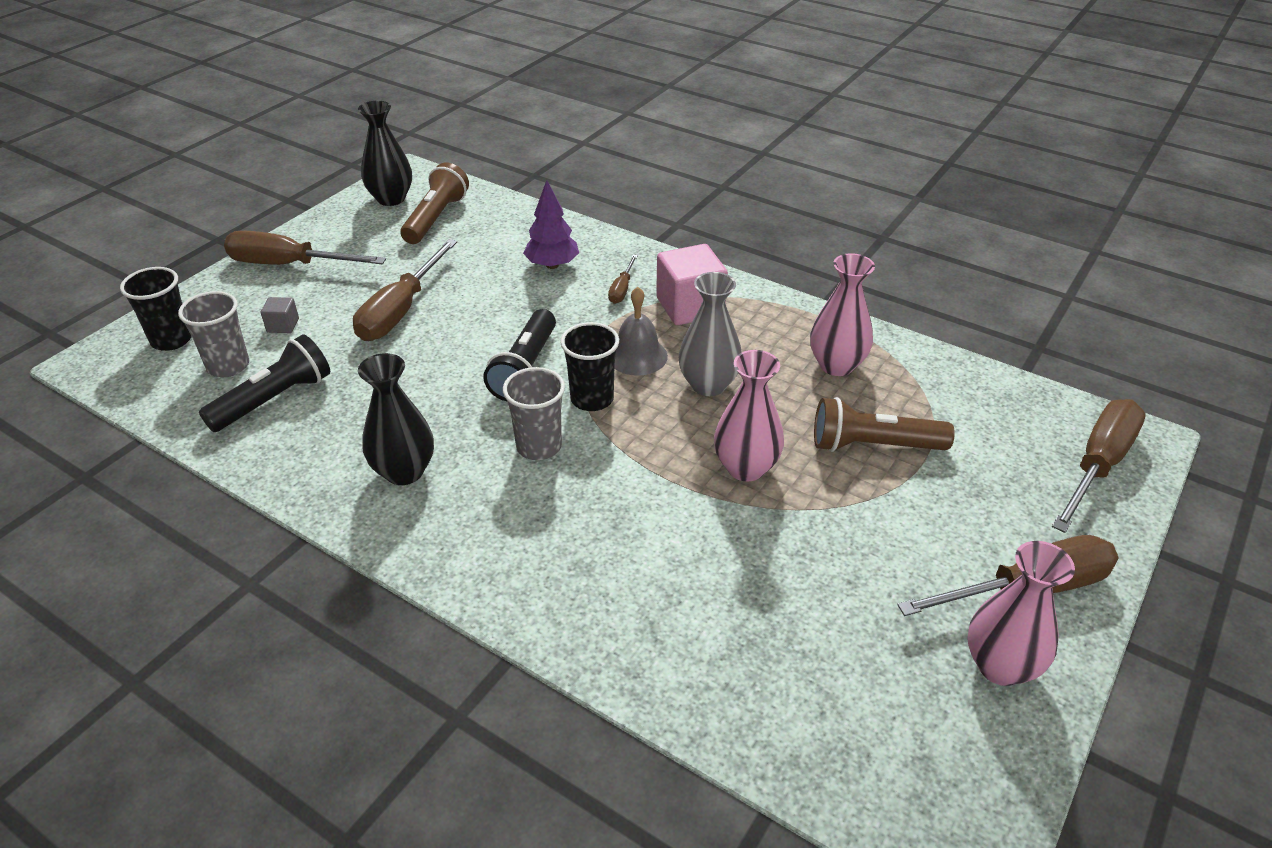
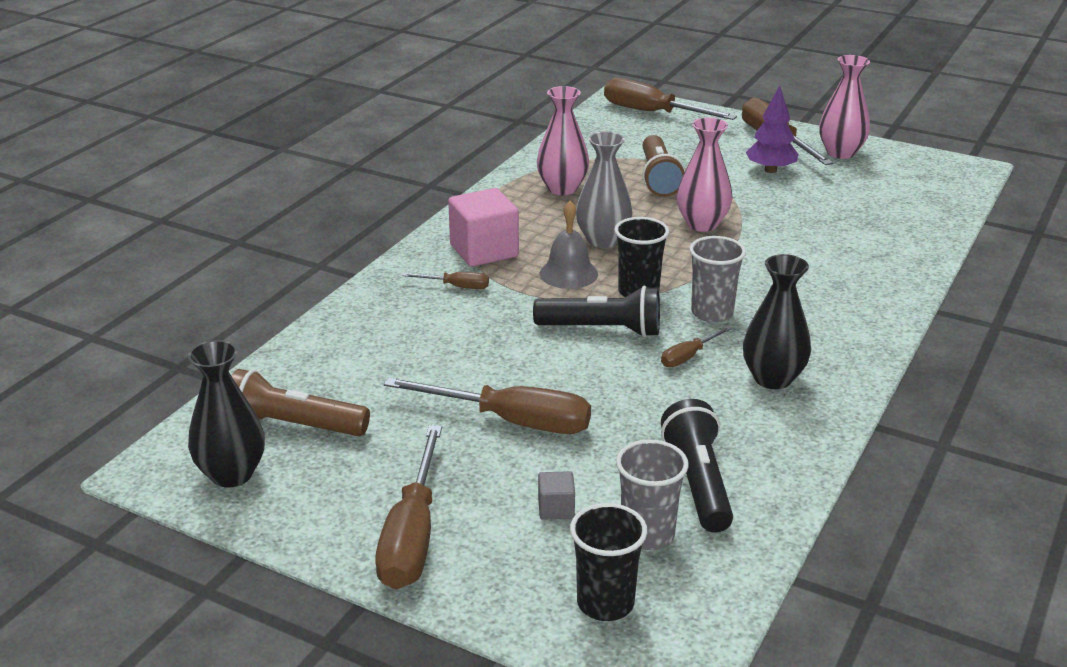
camera: 95 degrees left, 10 degrees down
black flashlight [199,334,330,432] -> black flashlight turned 45 degrees clockwise [661,399,733,533]
purple tree [523,180,579,269] -> purple tree moved to [746,86,798,173]
none -> brown screwdriver [661,326,732,367]

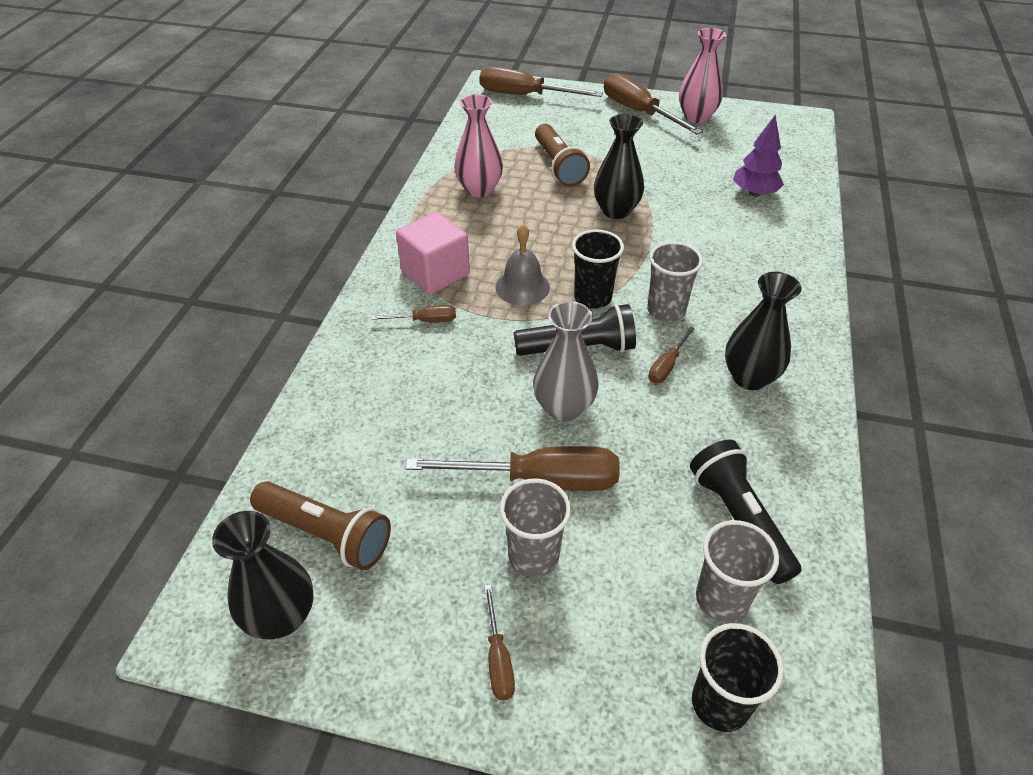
camera: 15 degrees left, 15 degrees up
brown flashlight [231,369,370,436] -> brown flashlight turned 150 degrees counterclockwise [250,481,391,570]
brown screwdriver [375,425,442,589] -> brown screwdriver [484,584,515,700], size x0.48
grey cube [538,471,575,520] -> none
grey vase [576,131,633,248] -> grey vase moved to [533,301,599,421]
pink vase [677,117,733,232] -> black vase [594,114,644,219]
purple tree [746,86,798,173] -> purple tree moved to [733,115,784,197]
none -> grey cup [500,479,571,577]

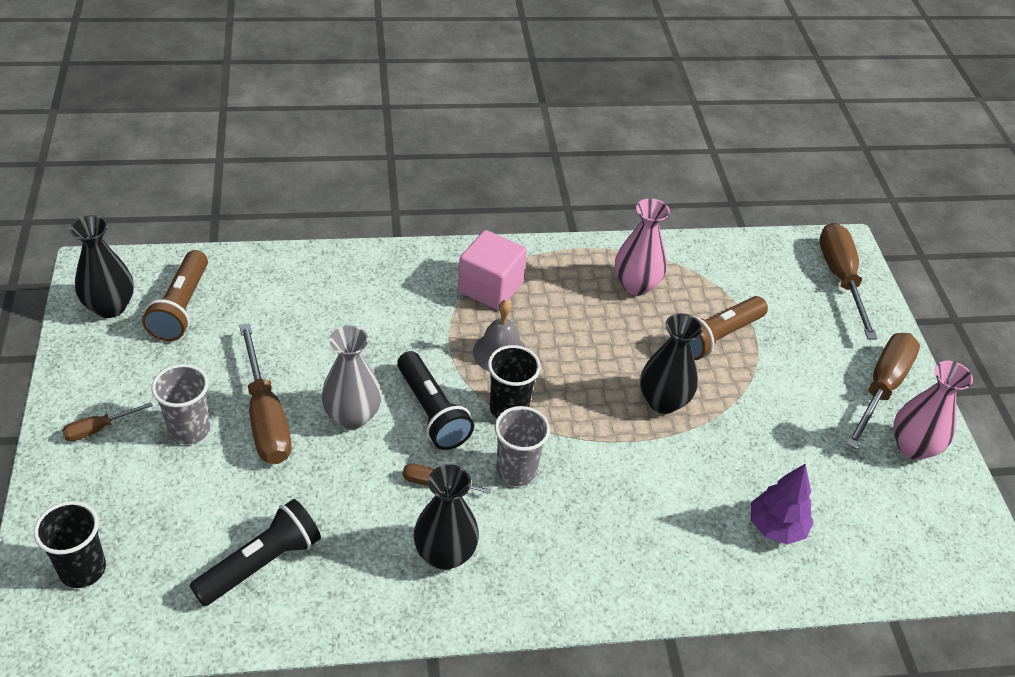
camera: 65 degrees right, 0 degrees up
brown screwdriver [371,305,456,322] -> none
grey cup [696,520,779,622] -> none

